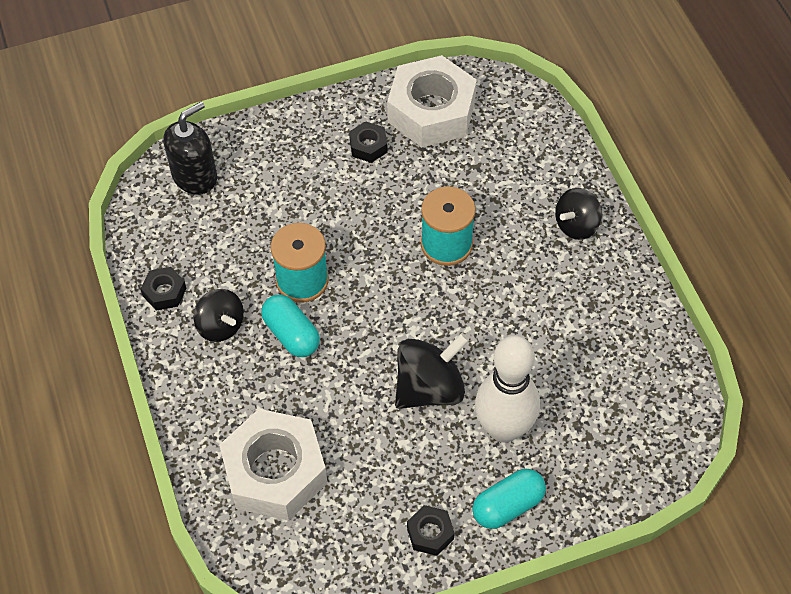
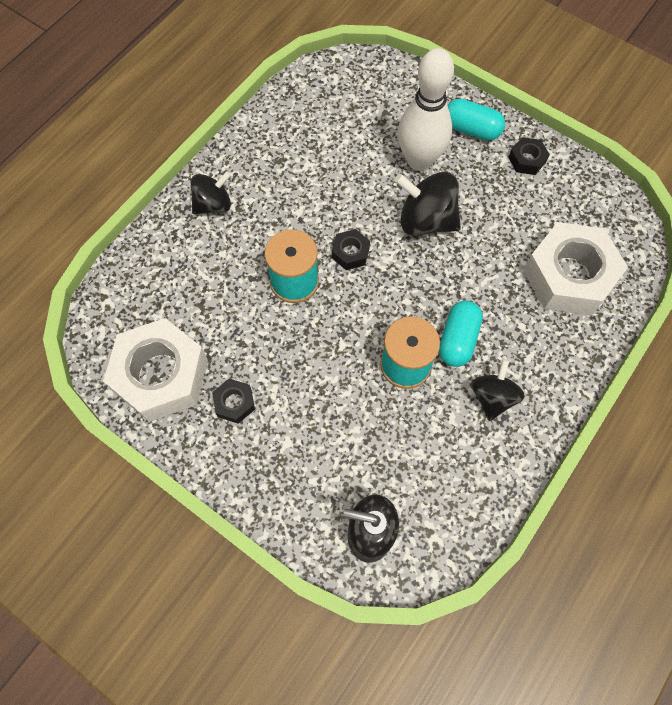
camera: 125 degrees left, 10 degrees up
black nut [140,267,187,311] -> black nut moved to [332,229,370,270]
black spinning top [555,188,602,240] -> black spinning top turned 45 degrees counterclockwise [190,171,231,214]

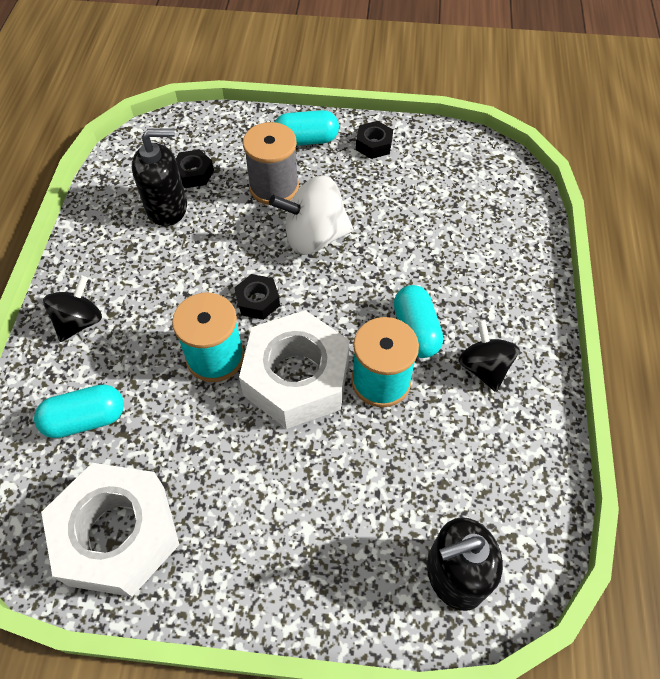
camera: 30 degrees left, 10 degrees down
black nut [212,378,255,424] -> black nut moved to [176,149,214,188]
black spinning top [395,172,461,236] -> white spinning top [269,175,353,255]
white bowling pin [398,48,454,171] -> grey spool [243,122,299,205]
white nut [523,222,628,315] -> white nut moved to [239,310,350,429]
none -> turquoise capsule [34,385,124,438]
none -> black soap dispenser [132,128,187,226]

